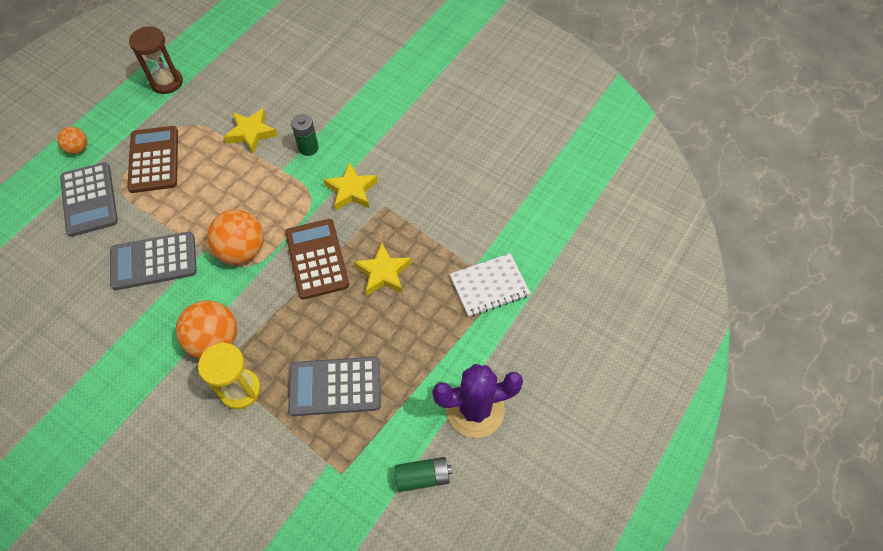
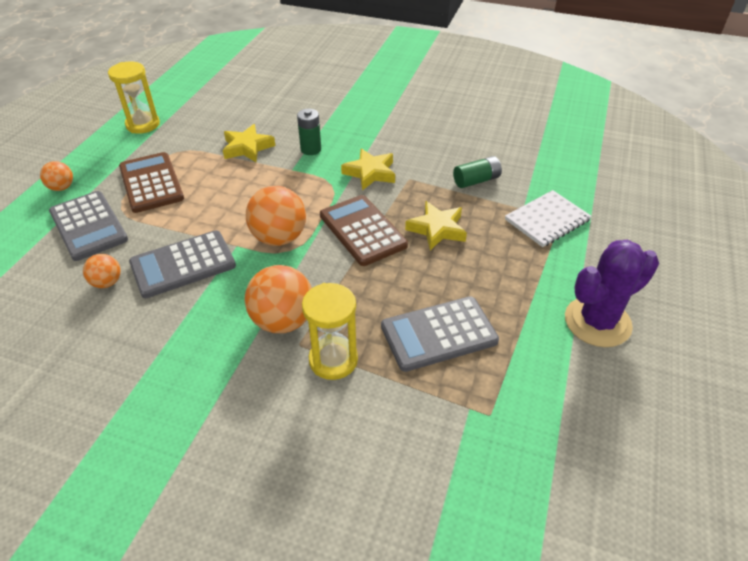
camera: 15 degrees left, 15 degrees down
brown hourglass [129,27,183,94] -> yellow hourglass [108,62,160,134]
green battery [395,457,452,492] -> green battery moved to [453,156,502,188]
none -> orange ball [83,254,121,288]

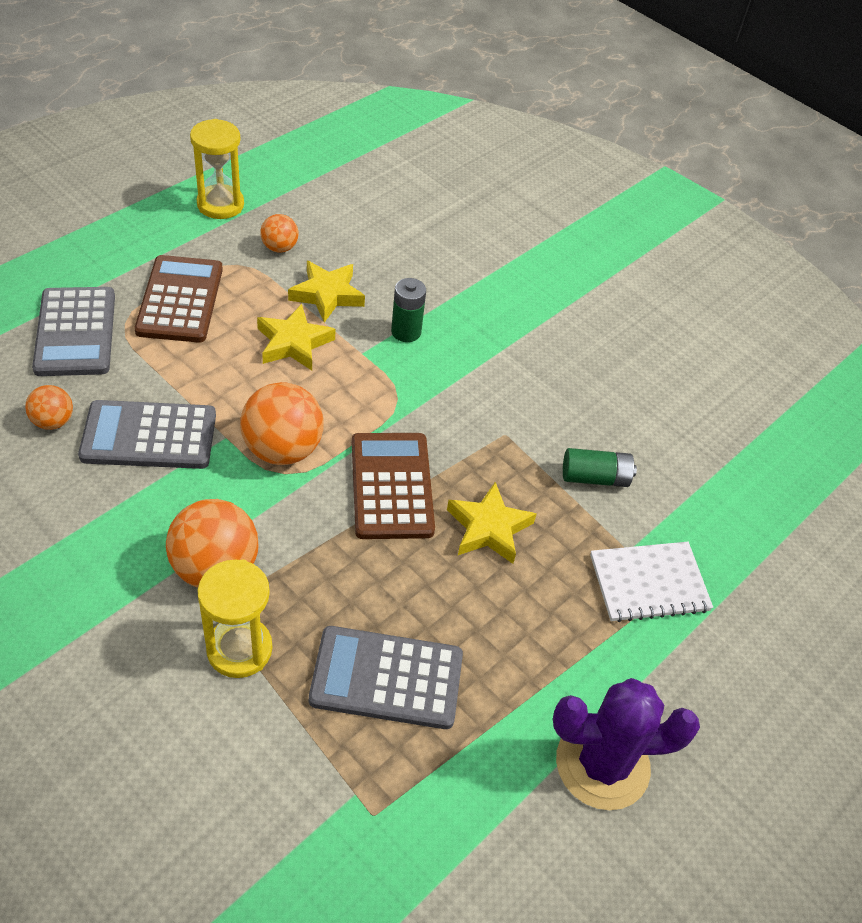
camera: 20 degrees right, 5 degrees up
orange ball [40,161,73,191] -> orange ball moved to [261,214,298,253]
yellow star [341,148,395,190] -> yellow star moved to [257,304,335,370]

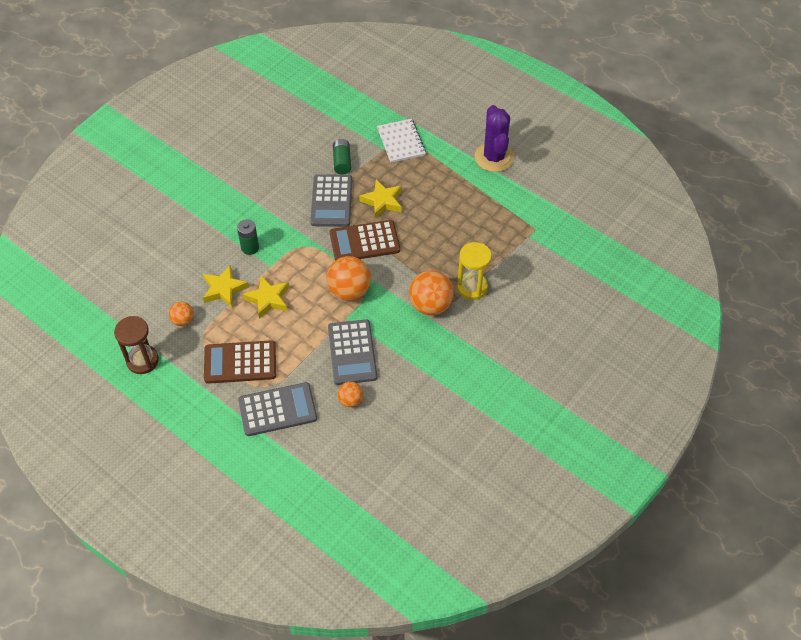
camera: 90 degrees left, 5 degrees up
yellow hourglass [190,119,244,219] -> brown hourglass [114,316,159,374]
grey calculator [309,626,463,729] -> grey calculator moved to [310,174,352,227]

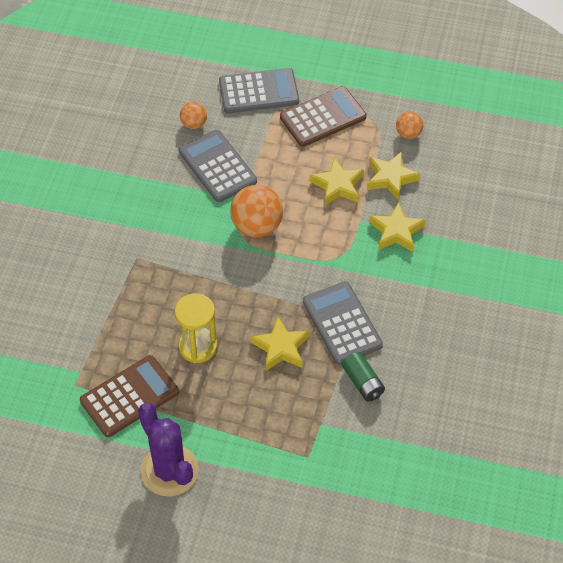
camera: 155 degrees right, 0 degrees up
brown hourglass [114,316,159,374] -> none
green battery [237,219,259,255] -> yellow star [369,202,426,252]
grey calculator [238,382,317,436] -> grey calculator turned 150 degrees counterclockwise [219,68,299,113]
brown calculator [330,220,400,261] -> brown calculator moved to [80,355,179,437]
white notebook [377,119,426,163] -> none
orange ball [409,271,454,315] -> none
yellow hourglass [457,242,492,300] -> yellow hourglass moved to [175,293,217,363]

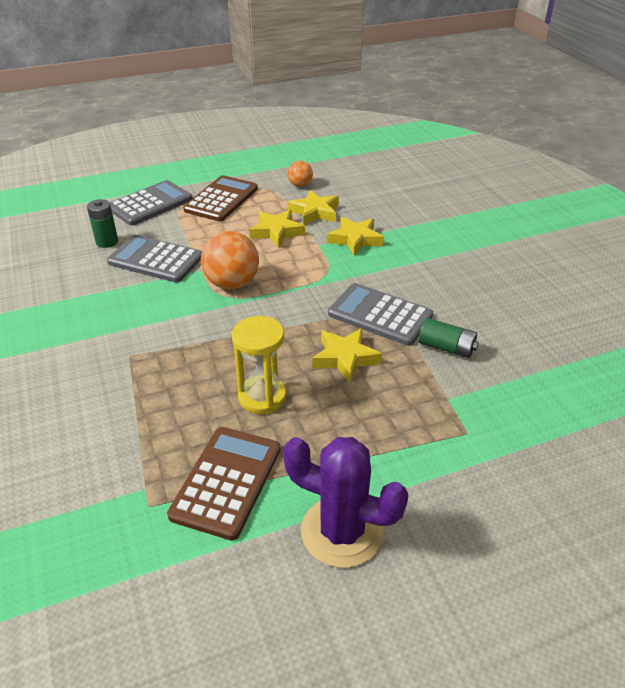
camera: 35 degrees left, 15 degrees down
orange ball [180,102,207,129] -> green battery [87,199,118,248]

